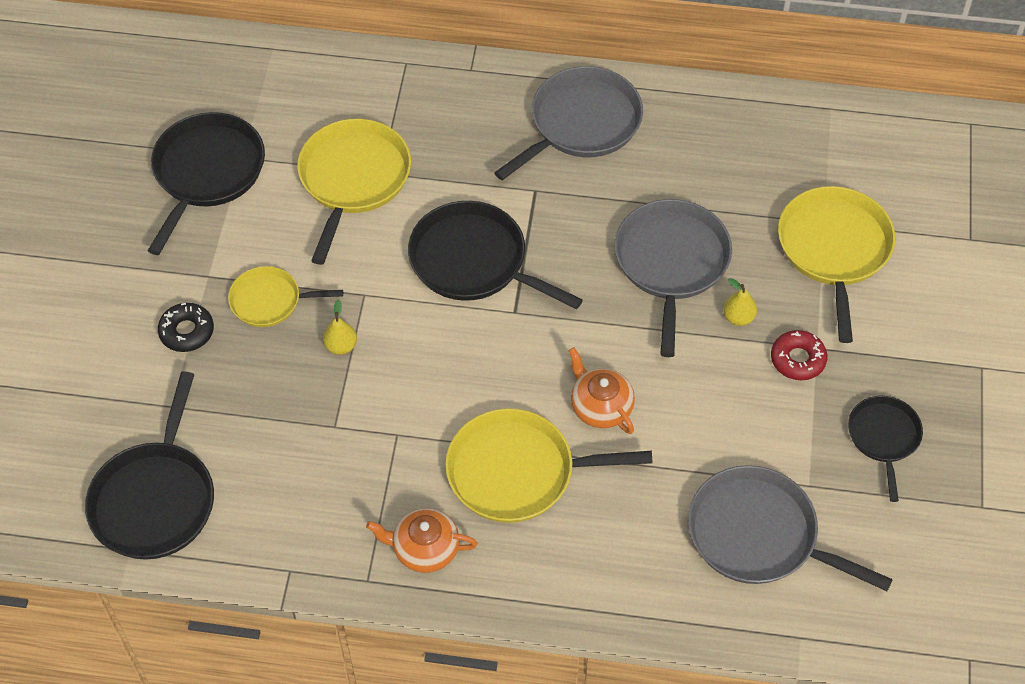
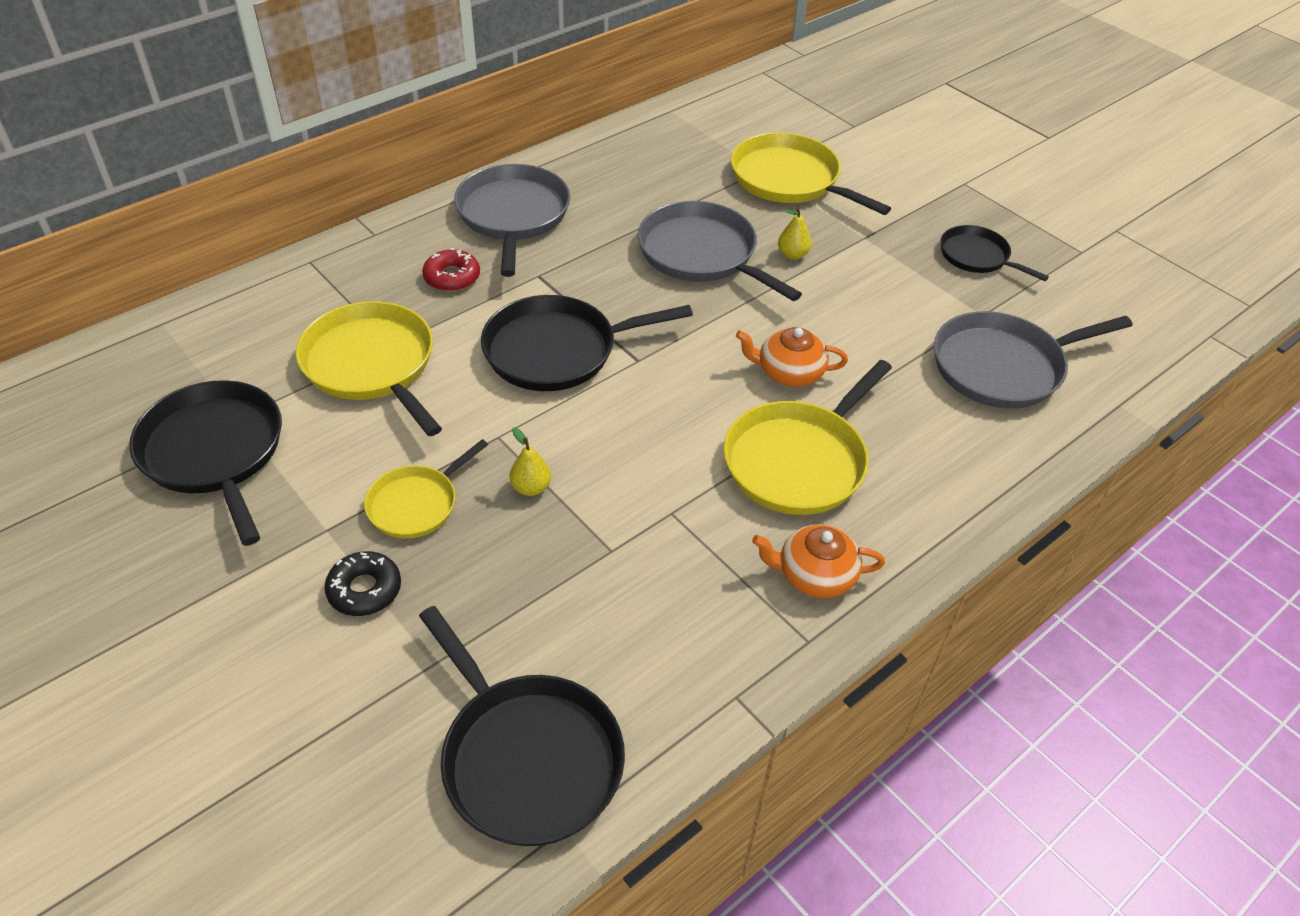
camera: 50 degrees left, 10 degrees down
orange teapot [366,508,477,573] -> orange teapot turned 45 degrees clockwise [752,524,885,598]
red donut [771,330,828,380] -> red donut moved to [422,248,480,291]

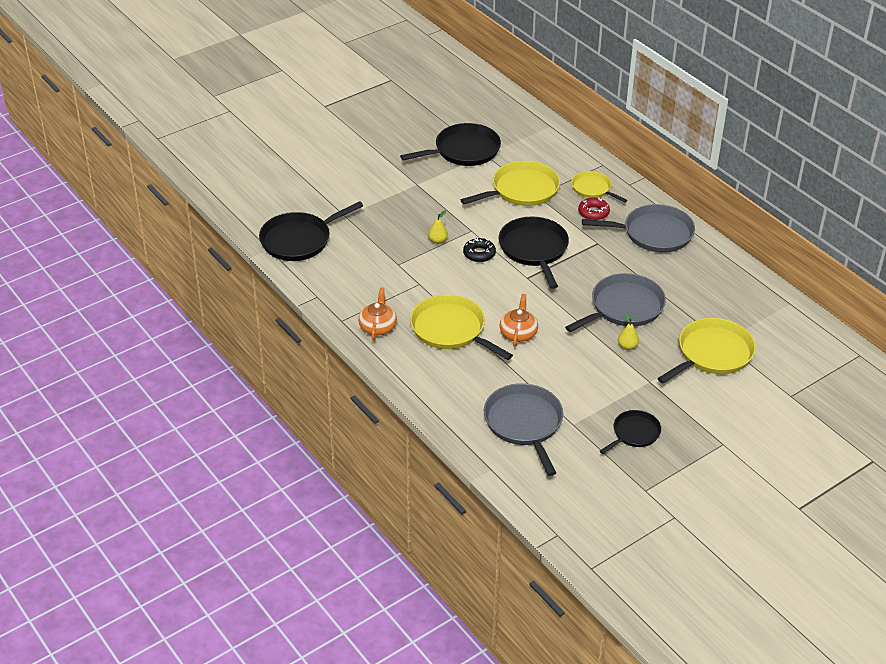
camera: 95 degrees right, 5 degrees down
black donut [325,551,401,616] -> black donut moved to [463,238,496,262]
yellow pan [364,439,488,538] -> yellow pan moved to [572,171,627,203]

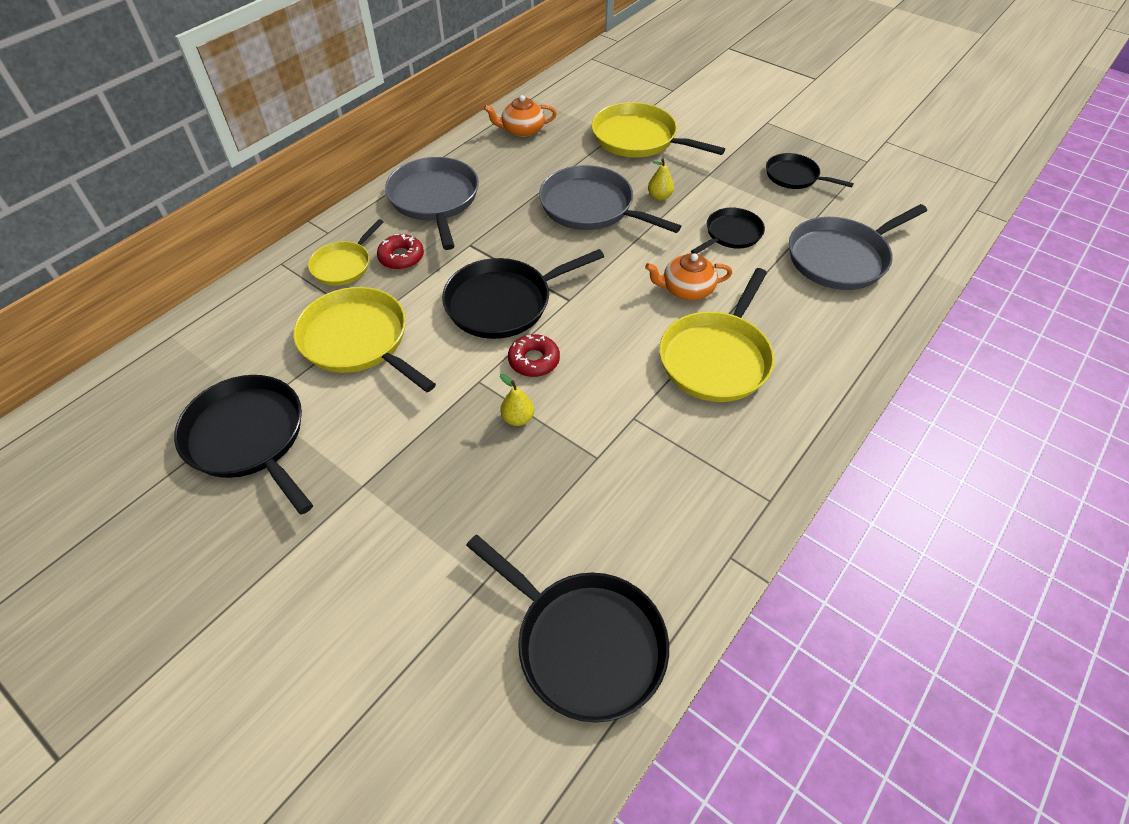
camera: 105 degrees left, 10 degrees up
orange teapot [358,287,397,340] -> orange teapot moved to [484,95,557,137]
black donut [463,238,496,262] -> red donut [508,334,560,377]
none -> black pan [691,208,765,254]

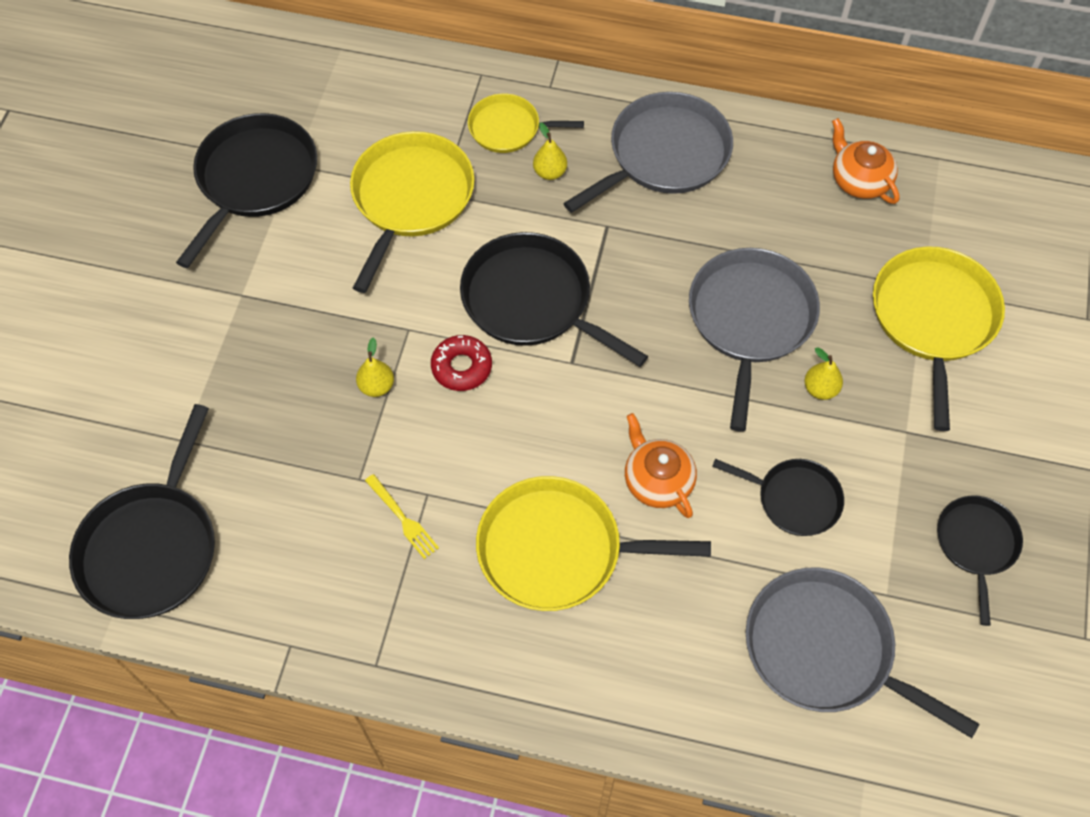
camera: 65 degrees right, 10 degrees up
red donut [377,234,424,270] -> yellow pear [533,122,567,180]
none -> yellow fork [365,474,439,559]

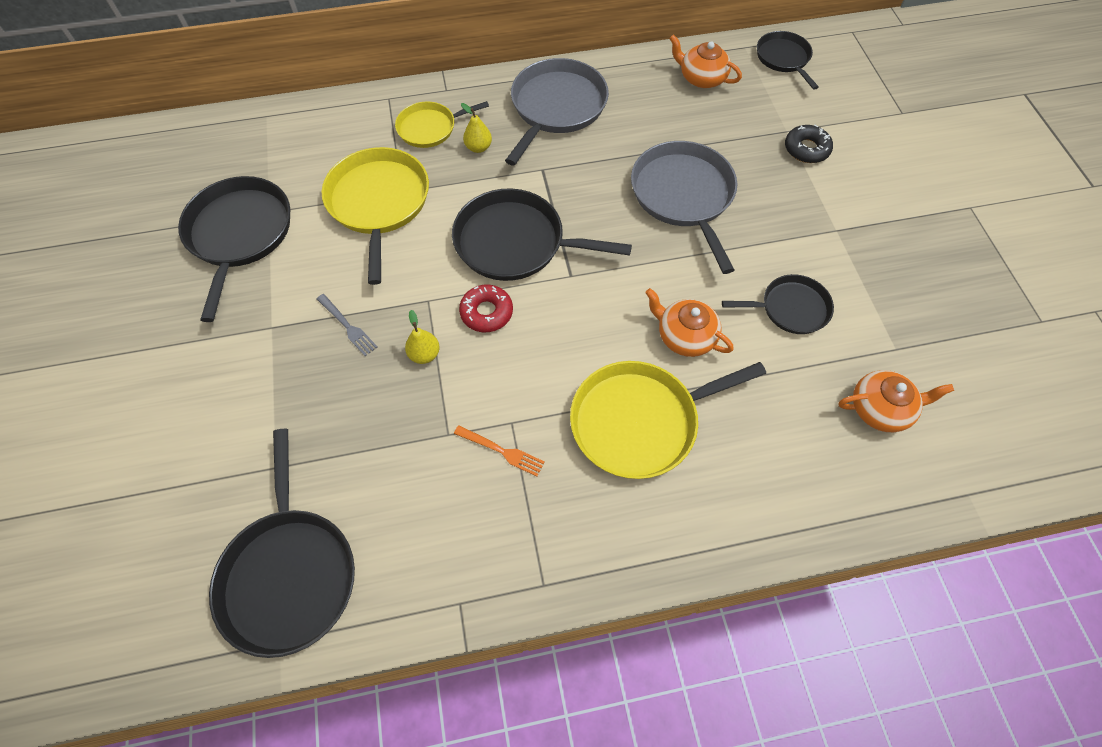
camera: 25 degrees left, 0 degrees up
yellow fork [365,474,439,559] -> orange fork [454,425,544,476]
grey pan [746,568,979,738] -> orange teapot [838,370,954,432]
yellow pear [805,347,843,400] -> none
yellow pan [873,246,1005,431] -> black donut [785,125,833,163]
black pan [937,495,1023,626] -> black pan moved to [757,31,819,90]
none -> grey fork [317,294,377,356]

